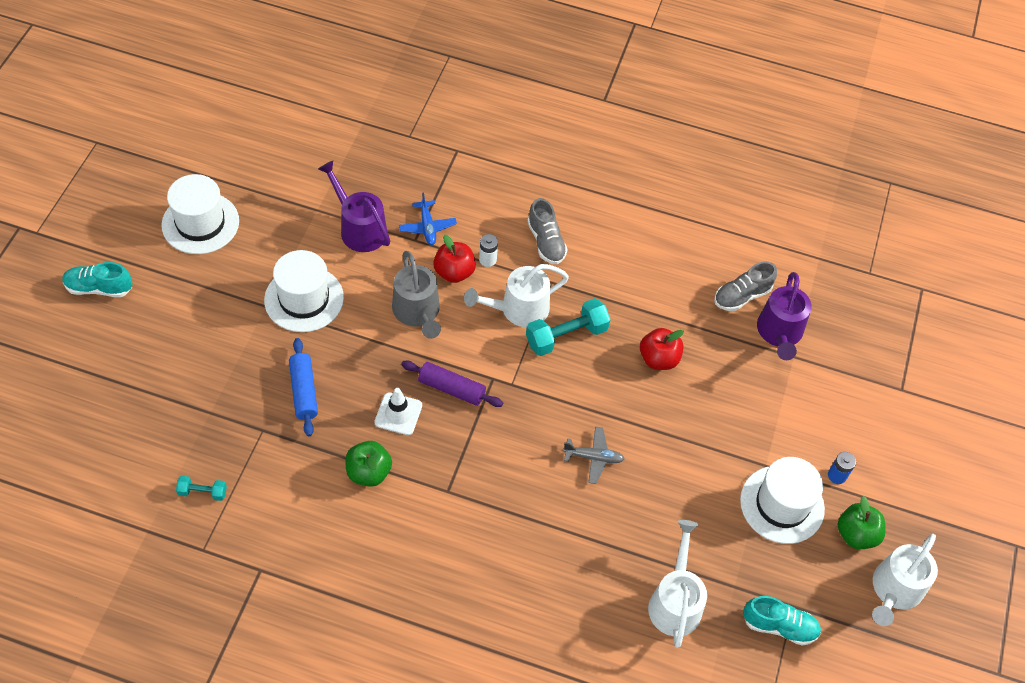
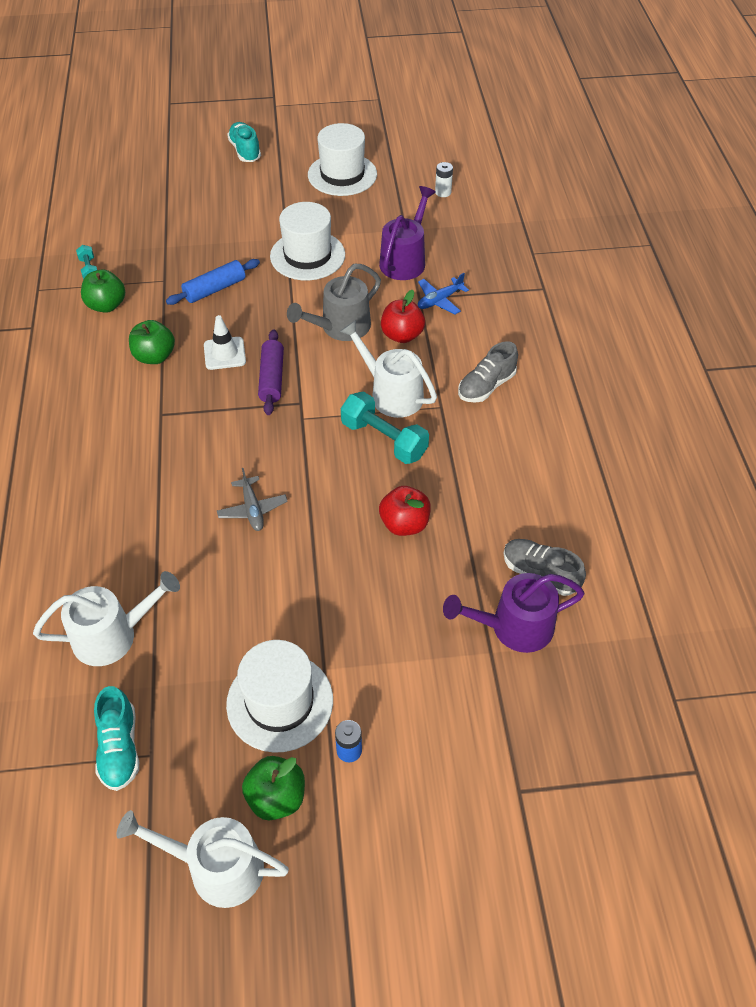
camera: 70 degrees right, 5 degrees down
white battery [479,234,498,267] -> white battery moved to [435,162,453,197]
none -> green apple [81,270,125,313]

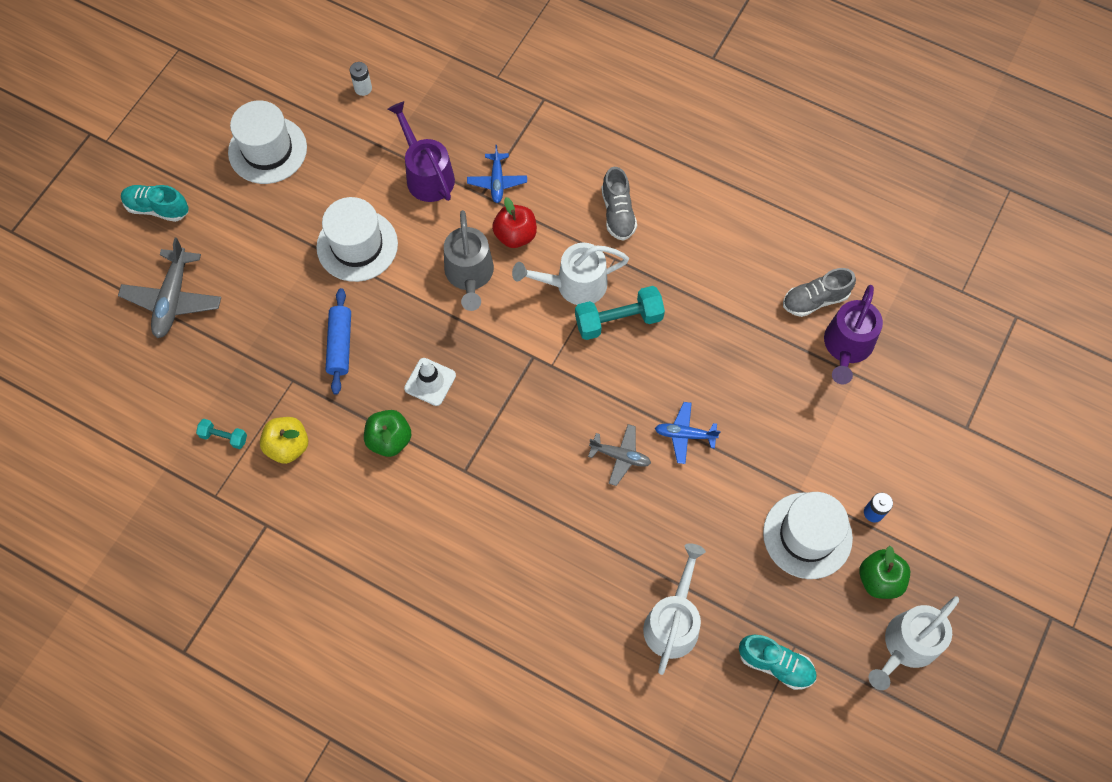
camera: 55 degrees left, 15 degrees up
green apple [81,270,125,313] -> yellow apple [260,417,308,464]
purple rolling pin [258,330,284,415] -> none
red apple [379,486,431,536] -> none
none -> grey plane [118,238,221,338]
none -> blue plane [655,402,720,464]

